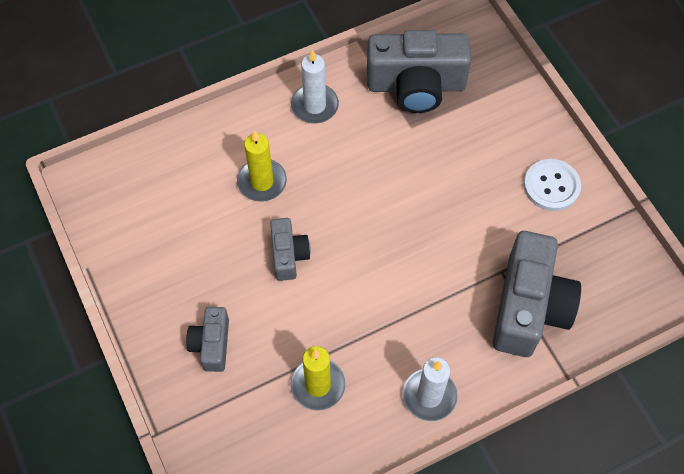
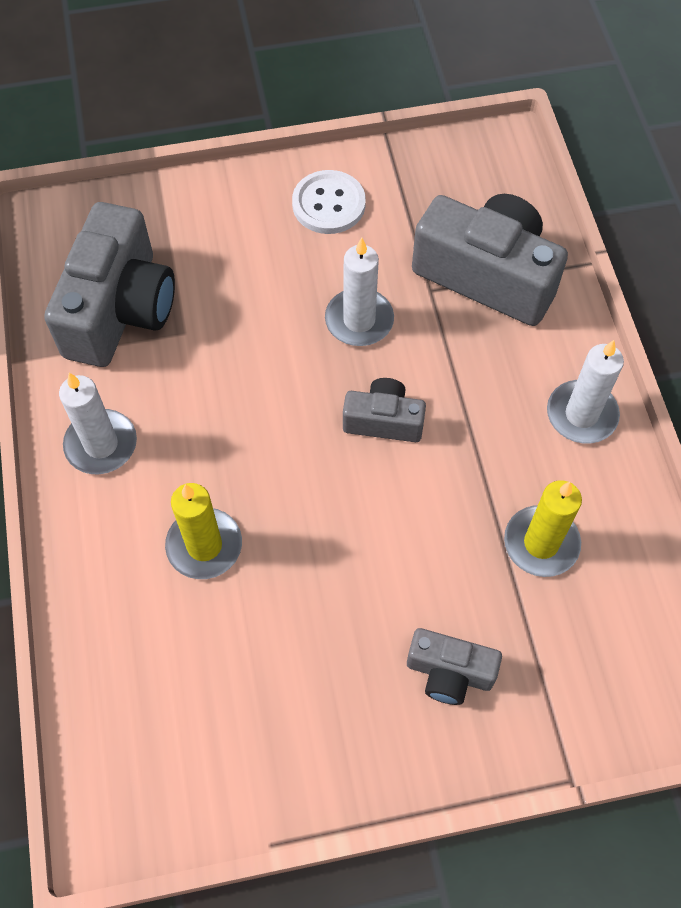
camera: 75 degrees left, 0 degrees up
grey camera [270,218,311,281] -> grey camera moved to [343,378,426,442]
none -> white candle [325,238,394,346]

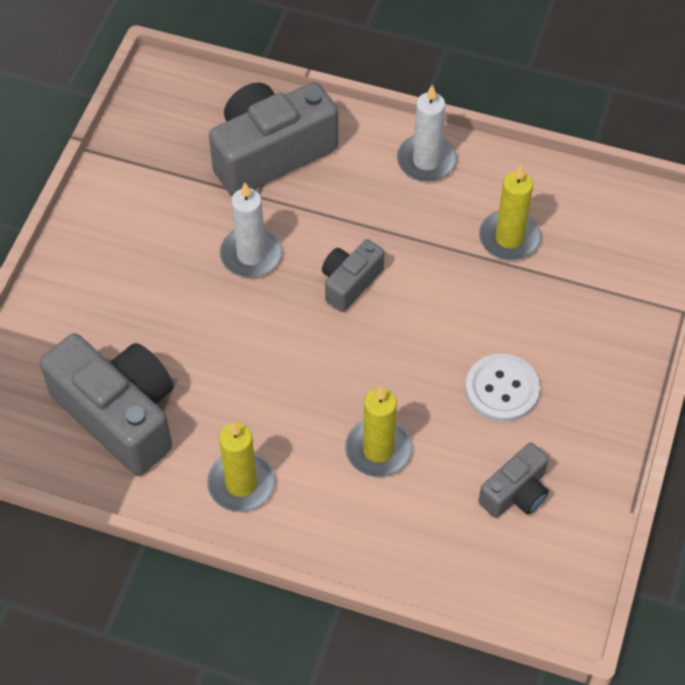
camera: 60 degrees left, 5 degrees down
white candle [59,373,137,474] -> yellow candle [207,422,275,512]
white button [292,170,366,234] -> white button moved to [465,354,540,422]
grey camera [407,628,502,705] -> grey camera moved to [478,443,549,518]

